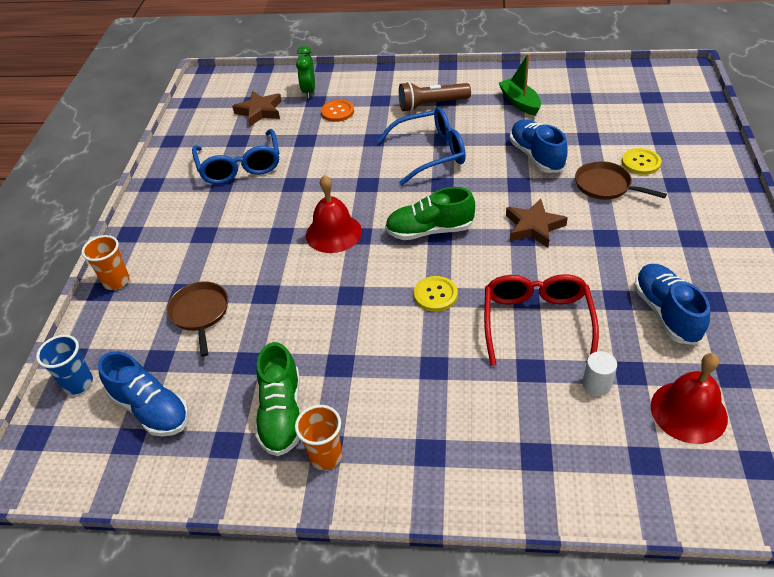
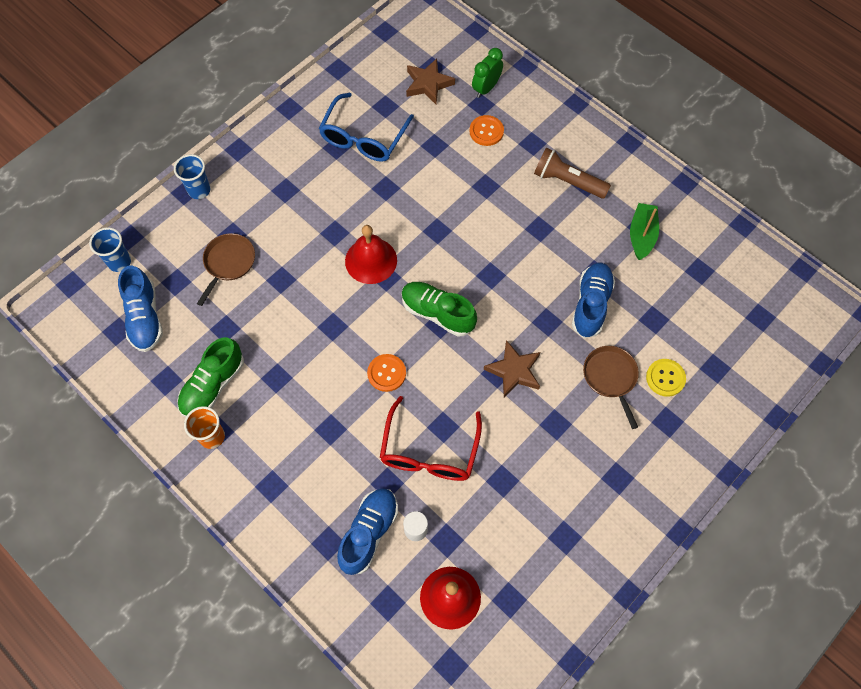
camera: 35 degrees right, 20 degrees up
orange cup [81,235,129,290] -> blue cup [174,154,211,199]
blue glasses [377,107,466,185] -> none
yellow button [414,276,458,312] -> orange button [367,354,406,392]
red glasses [484,274,599,366] -> red glasses turned 150 degrees clockwise [380,396,482,481]
blue shoe [634,264,710,345] -> blue shoe moved to [337,488,398,575]

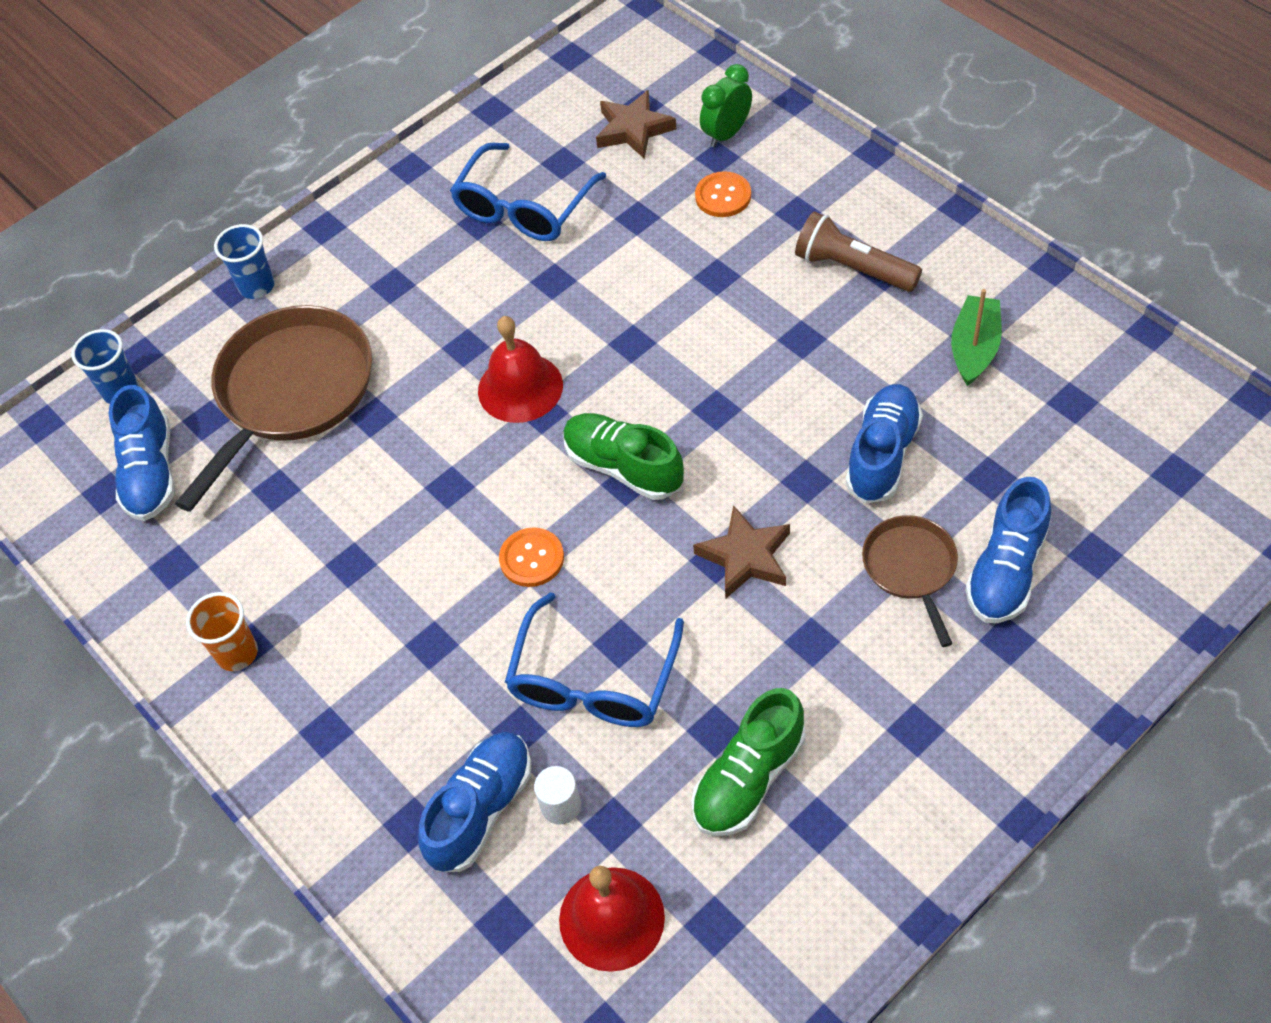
camera: 10 degrees right, 10 degrees down
green shoe [177,337,244,417] -> green shoe moved to [691,688,806,836]
brown pan [197,233,255,306] -> brown pan [175,305,372,512], size x1.91
red glasses [380,396,482,481] -> blue glasses [505,592,684,727]
yellow button [646,359,686,397] -> blue shoe [965,477,1051,623]

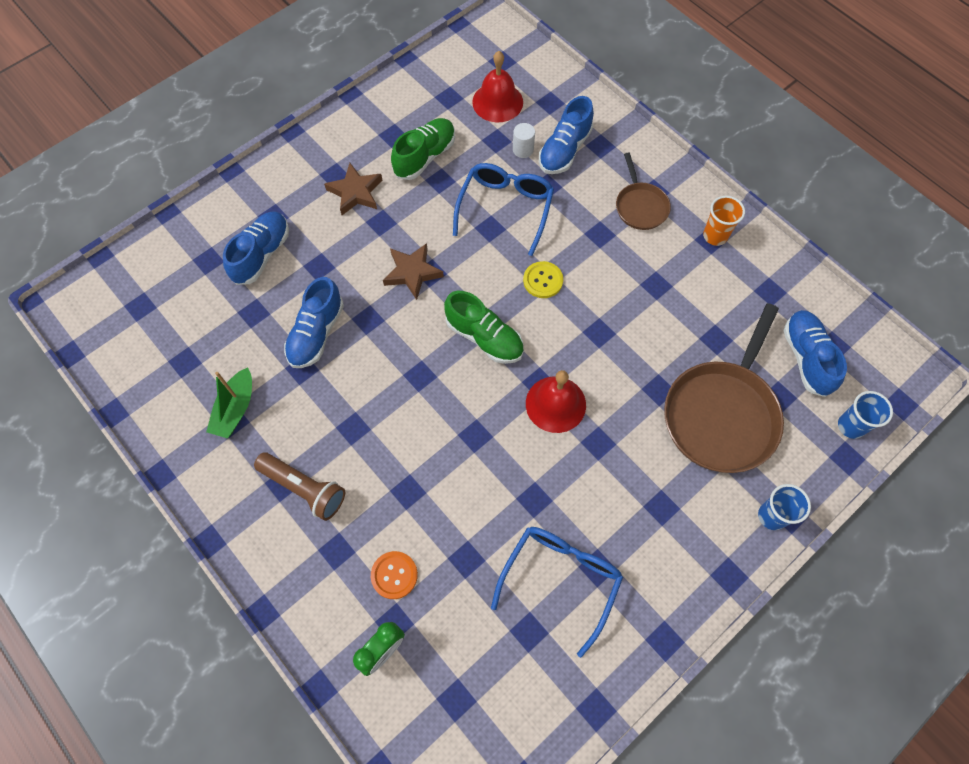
camera: 175 degrees right, 10 degrees up
orange button [499,527,564,587] -> yellow button [523,261,563,298]
brown star [596,90,677,159] -> brown star moved to [324,163,382,215]
brown pan [862,515,958,647] -> brown pan moved to [616,153,671,230]

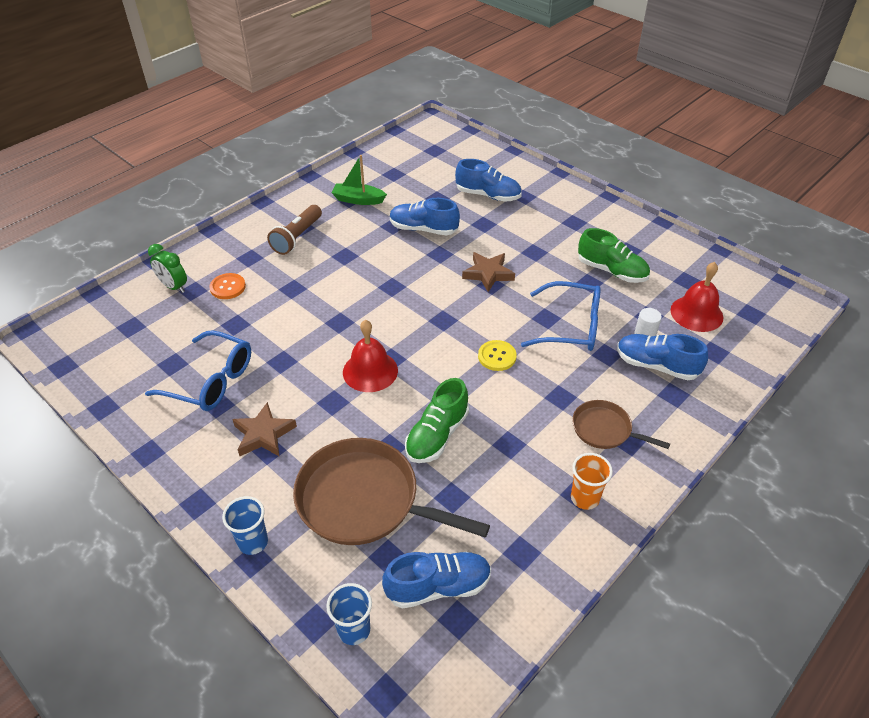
camera: 85 degrees right, 20 degrees down
brown star [324,163,382,215] -> brown star moved to [232,402,297,457]
green shoe [444,291,524,364] -> green shoe moved to [405,378,469,463]
brown pan [616,153,671,230] -> brown pan turned 45 degrees clockwise [572,400,670,449]

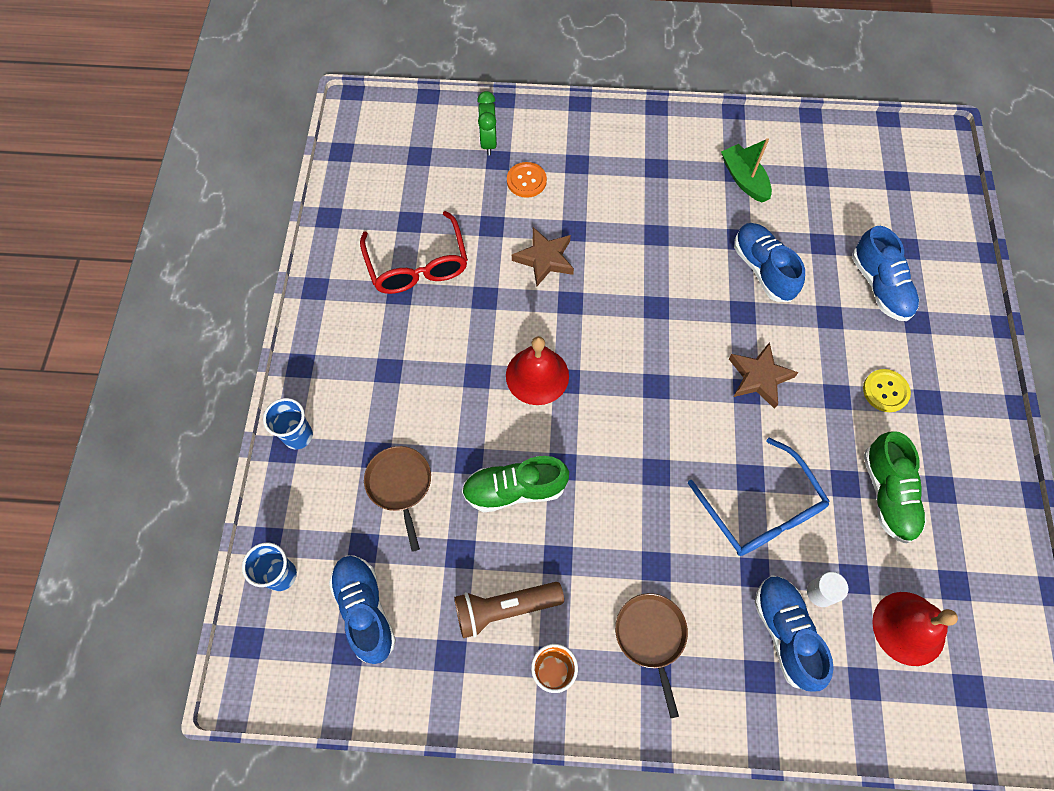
camera: 50 degrees right, 20 degrees up
blue glasses [145,330,251,411] -> red glasses [360,211,468,294]
brown star [232,402,297,457] -> brown star moved to [512,227,574,286]
brown flashlight [267,205,322,255] -> brown flashlight moved to [454,582,564,638]
brown pan [293,438,490,545] -> brown pan [364,446,431,552], size x0.52
blue shoe [382,552,491,609] -> blue shoe turned 150 degrees counterclockwise [329,555,396,664]
yellow button [478,340,517,371] -> yellow button moved to [863,369,911,412]

